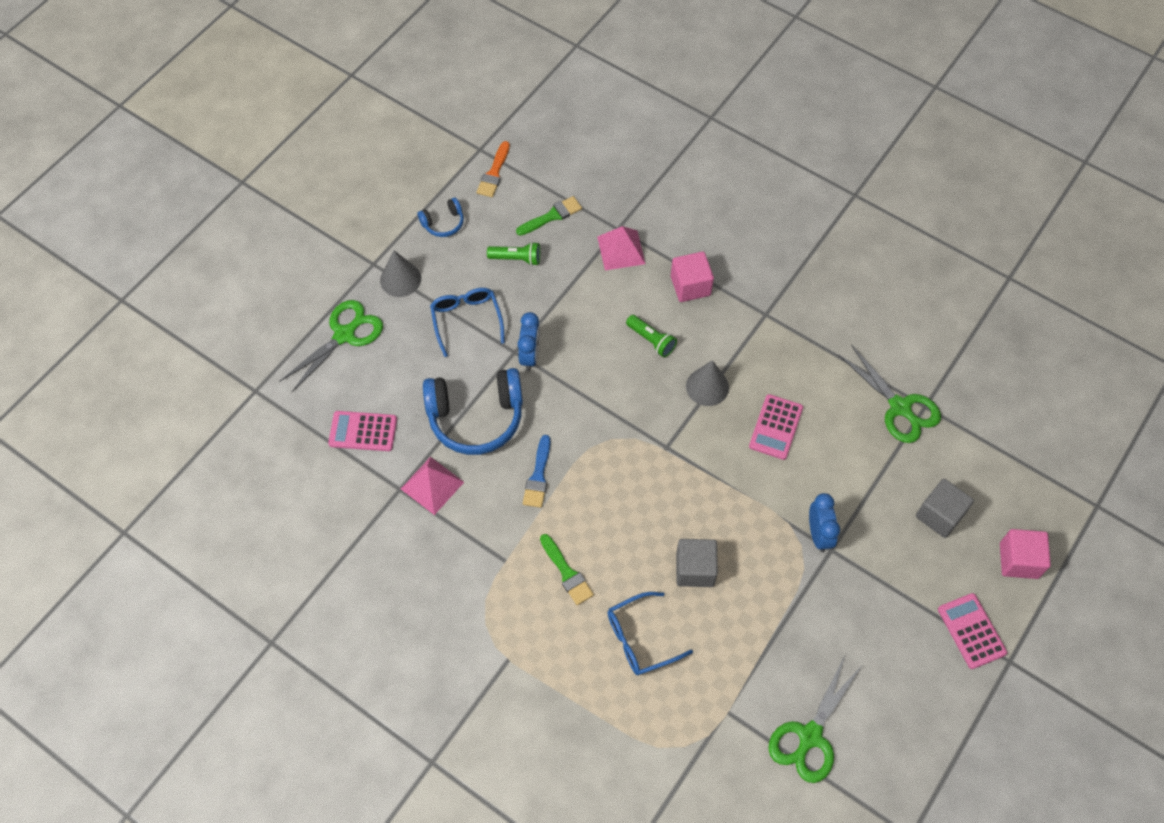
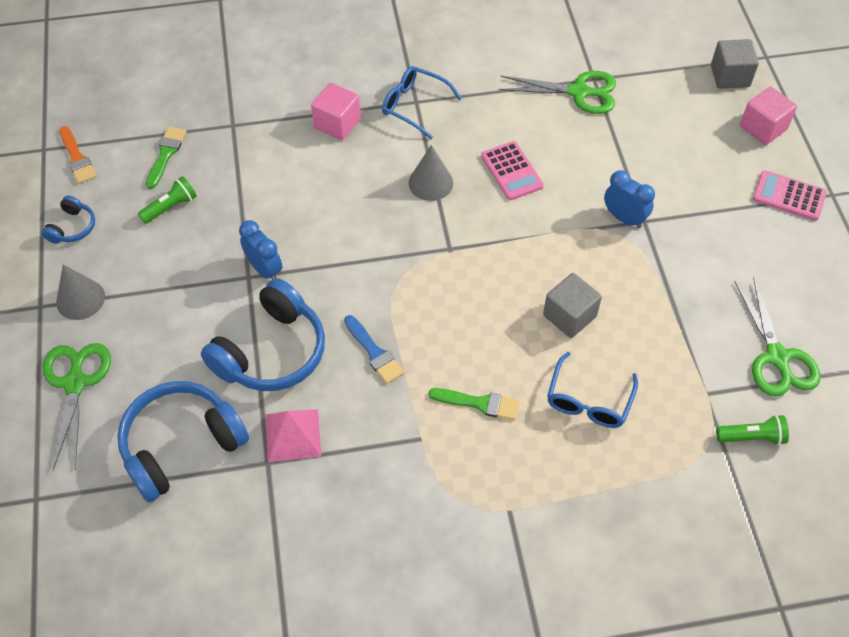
camera: 45 degrees left, 5 degrees down
pink calculator [328,411,397,451] -> blue headphones [117,381,249,502]
blue glasses [430,288,505,357] -> blue glasses moved to [382,66,462,139]
pink pyramid [597,226,646,270] -> none
green flashlight [626,315,677,357] -> green flashlight moved to [716,415,789,445]
grey cube [916,479,974,538] -> grey cube moved to [711,39,759,89]

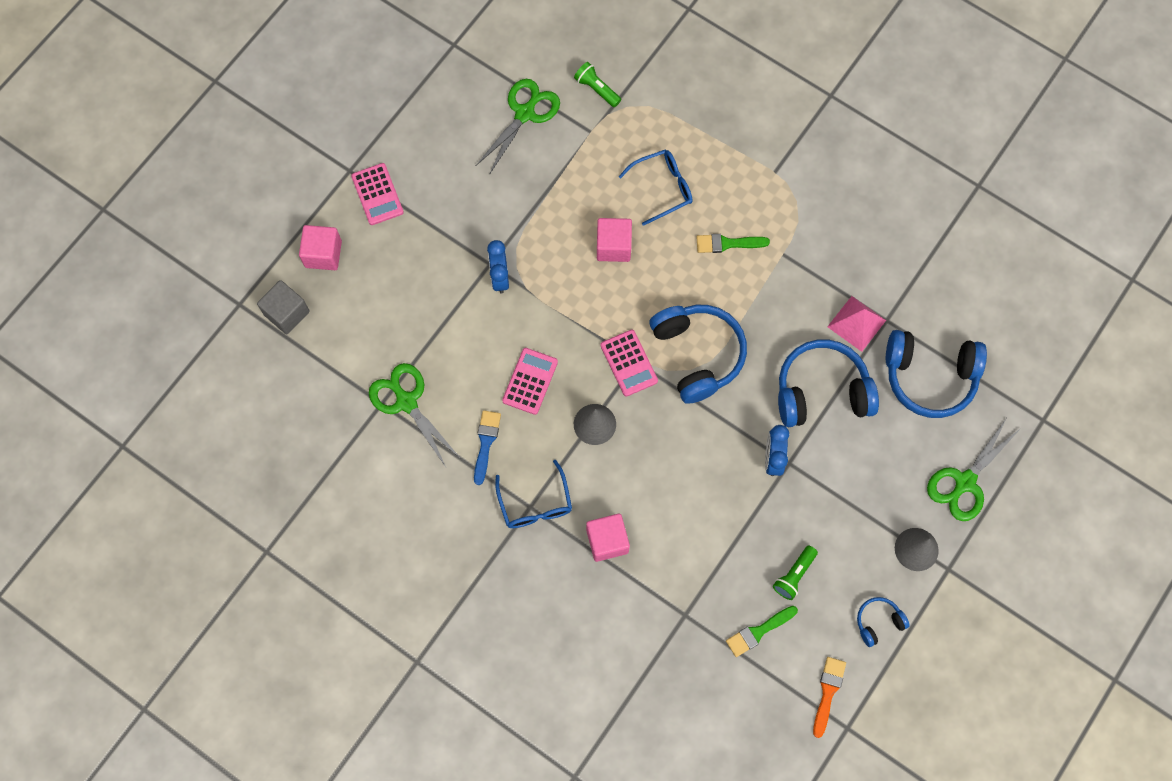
camera: 135 degrees left, 15 degrees up
green flashlight [138,176,197,224] -> green flashlight turned 60 degrees counterclockwise [773,546,818,600]
blue brush [344,315,404,384] -> blue brush moved to [474,410,501,485]
green brush [428,388,520,420] -> green brush turned 60 degrees counterclockwise [697,234,770,253]
grey cube [543,273,602,338] -> pink cube [597,218,632,262]
none -> pink calculator [600,330,658,397]
none -> blue headphones [650,305,747,404]

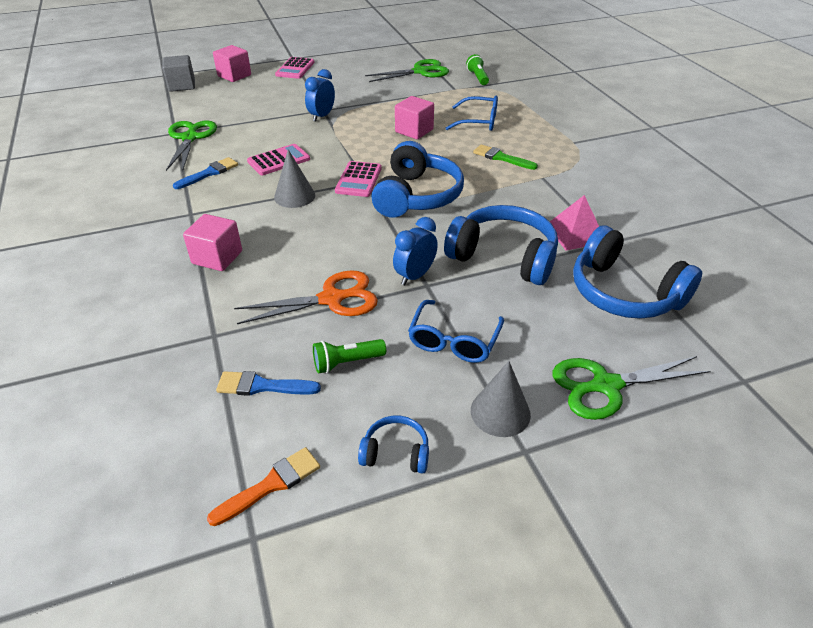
camera: 35 degrees right, 30 degrees down
blue glasses [495,460,572,528] -> blue glasses moved to [408,300,504,363]
green brush [726,606,798,657] -> blue brush [216,371,321,396]
none -> orange scissors [234,270,378,324]

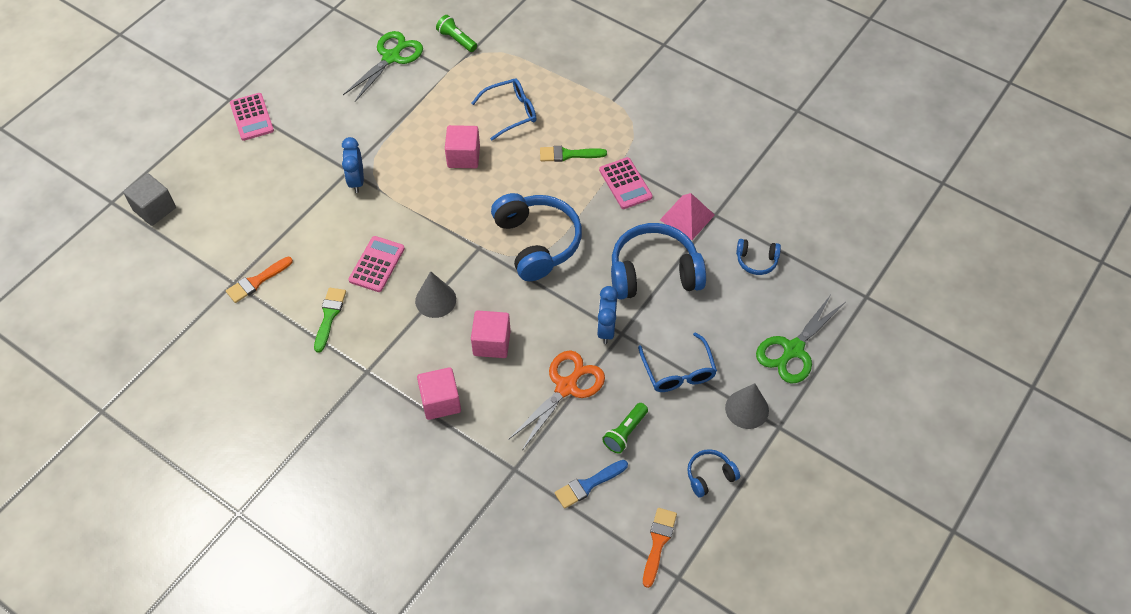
camera: 35 degrees left, 15 degrees up
green scissors [166,120,217,172] -> orange brush [226,257,293,303]
blue brush [173,157,238,189] -> green brush [314,288,346,353]
pink cube [213,45,251,82] -> pink cube moved to [471,310,511,358]
pink calculator [335,161,382,197] -> pink calculator moved to [599,157,653,209]
blue headphones [573,225,702,319] -> blue headphones [736,239,781,275], size x0.48

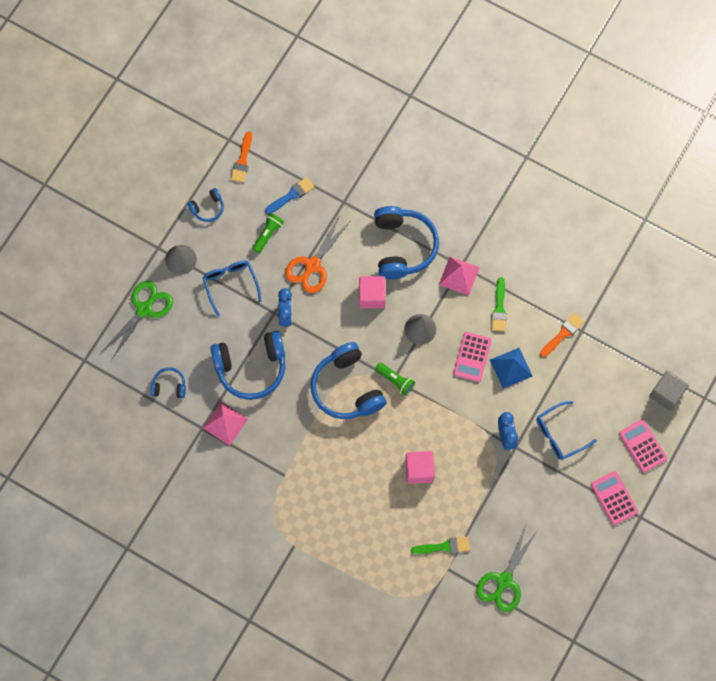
camera: 175 degrees right, 15 degrees up
pink cube [417,367,461,420] -> blue headphones [374,206,439,280]
green flashlight [436,15,477,52] -> green flashlight moved to [375,362,415,396]
blue glasses [472,78,536,140] -> blue glasses moved to [536,401,597,460]
green brush [540,146,607,162] -> green brush moved to [411,536,470,555]
pink calculator [599,157,653,209] -> pink calculator moved to [619,420,667,473]
none -> pink pyramid [439,257,480,296]
none -> blue pyramid [490,348,533,389]

